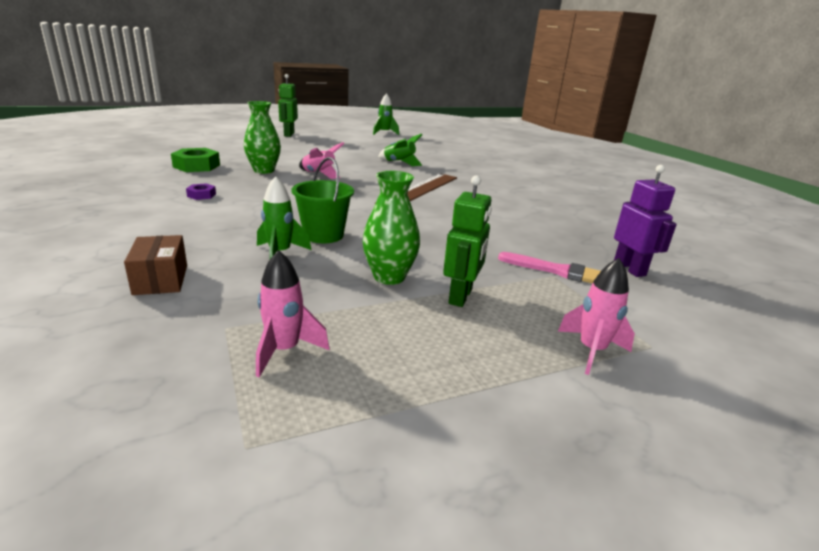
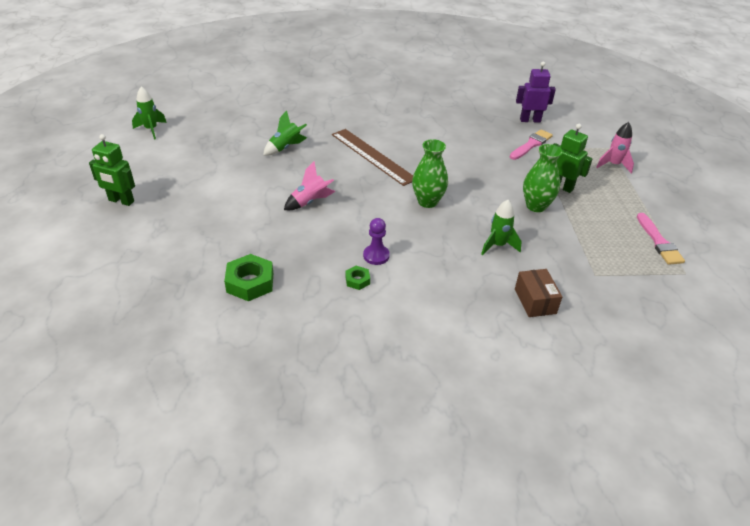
camera: 70 degrees left, 15 degrees up
brown box [124,235,187,295] -> brown box turned 75 degrees clockwise [515,269,562,317]
purple nut [186,183,216,200] -> green nut [345,266,370,290]
green vase [244,101,281,174] -> green vase moved to [412,139,448,208]
pink rocket [256,250,329,377] -> none
green bucket [292,157,354,243] -> none
none -> purple pawn [363,218,390,265]
none -> pink brush [637,213,685,265]

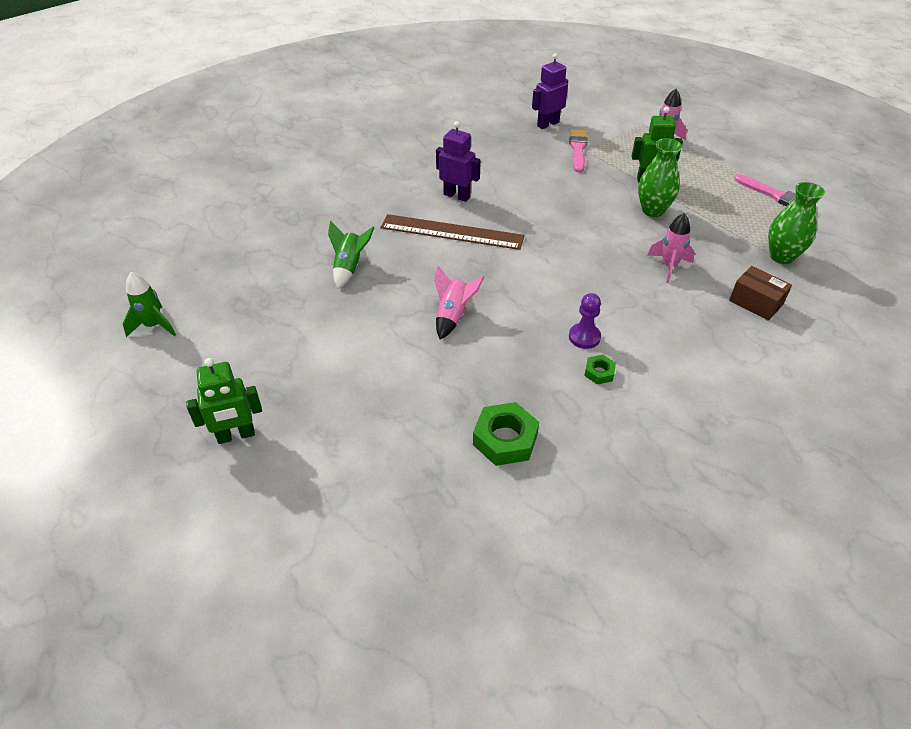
camera: 35 degrees left, 5 degrees up
green vase [412,139,448,208] -> green vase moved to [768,182,825,264]
green rocket [481,200,522,255] -> pink rocket [647,213,695,283]
none -> purple robot [436,121,481,202]

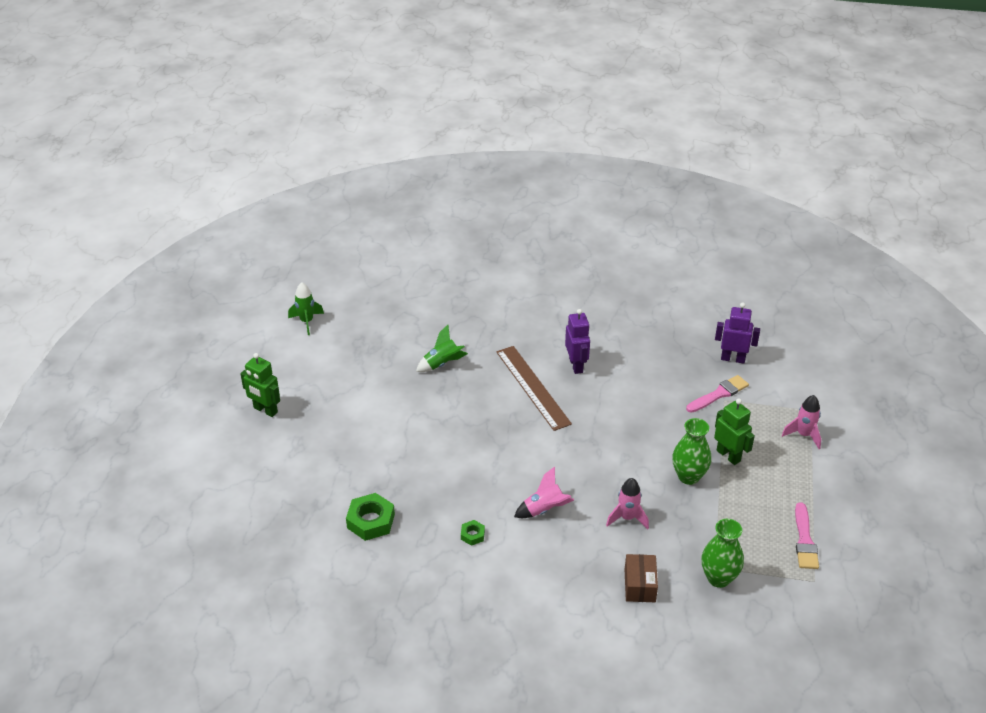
camera: 50 degrees right, 5 degrees down
pink rocket [434,265,484,340] -> pink rocket moved to [514,466,574,518]
purple pawn [569,293,601,349] -> none

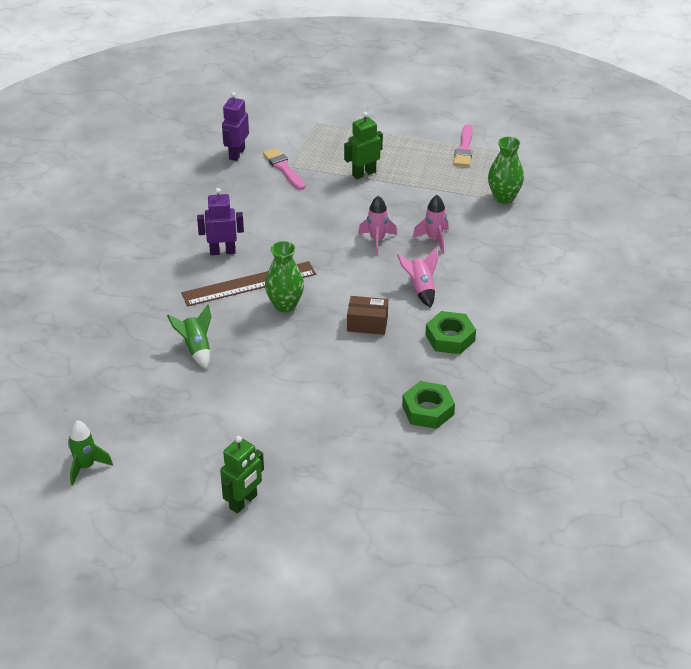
camera: 85 degrees left, 0 degrees up
green nut [461,520,485,546] -> green nut [425,311,476,354], size x1.90
brown box [625,554,658,602] -> brown box moved to [347,296,388,335]
green vase [672,418,711,485] -> green vase moved to [265,241,304,312]
pink rocket [782,395,821,449] -> pink rocket moved to [358,195,397,255]
pink brush [795,502,819,569] -> pink brush turned 90 degrees clockwise [453,124,473,167]

